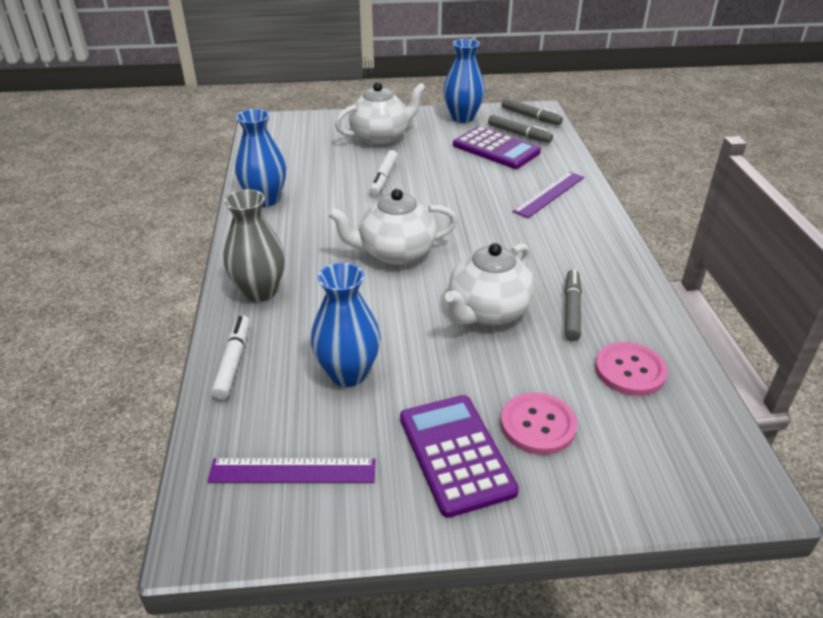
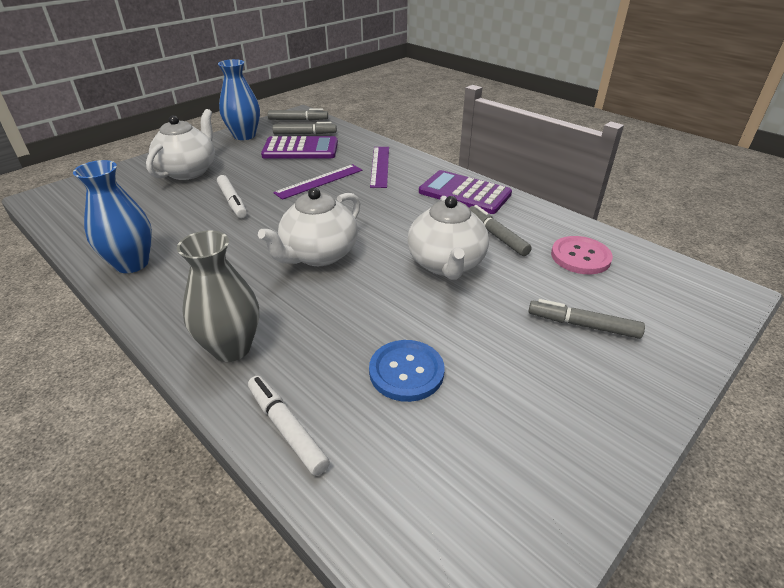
camera: 40 degrees left, 0 degrees up
purple ruler [207,458,376,483] -> purple ruler moved to [273,164,362,200]
blue vase [311,263,381,387] -> blue button [369,340,445,402]
purple calculator [400,395,519,518] -> purple calculator moved to [419,170,512,214]
pink button [501,392,577,455] -> grey marker [528,299,645,339]

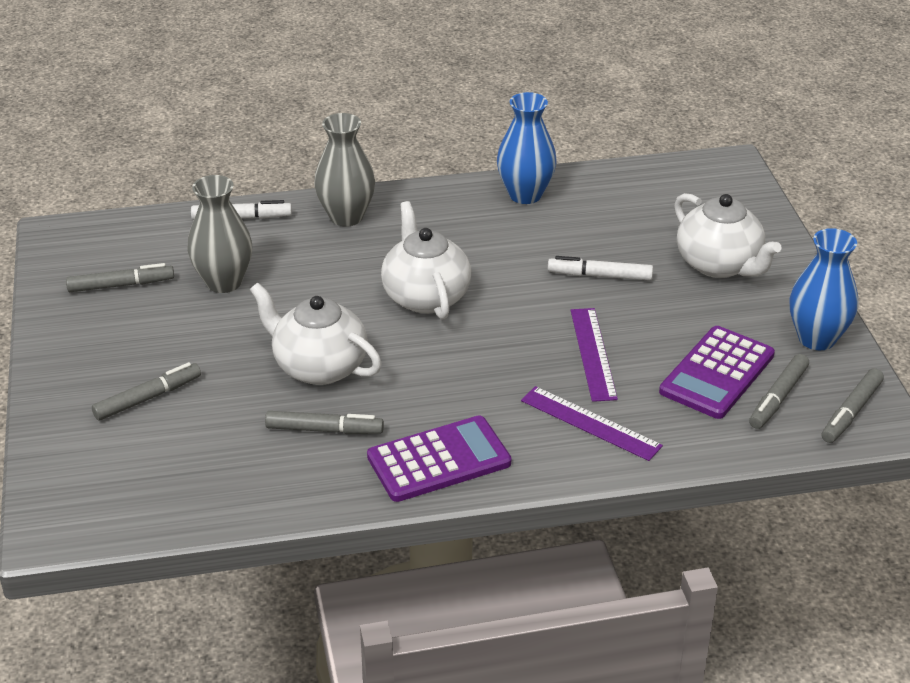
camera: 125 degrees right, 0 degrees up
blue button [369,340,445,402] -> grey vase [188,175,252,293]
pink button [551,236,613,274] -> none
none -> grey marker [66,263,174,292]

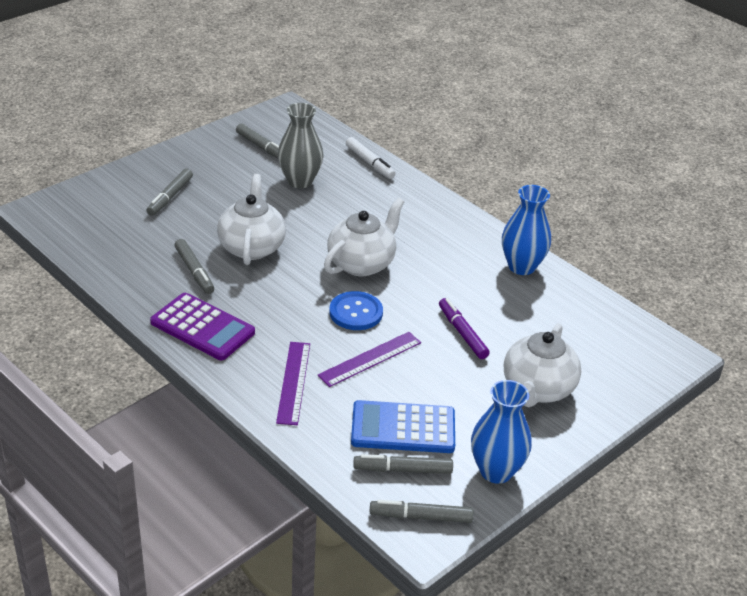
camera: 55 degrees right, 0 degrees up
grey marker [92,362,201,420] -> grey marker turned 90 degrees clockwise [146,169,193,216]
grey vase [314,113,375,227] -> none
white marker [548,256,653,281] -> purple marker [439,298,490,359]
purple calculator [659,326,775,419] -> blue calculator [351,400,455,453]
none -> blue button [329,291,383,330]

